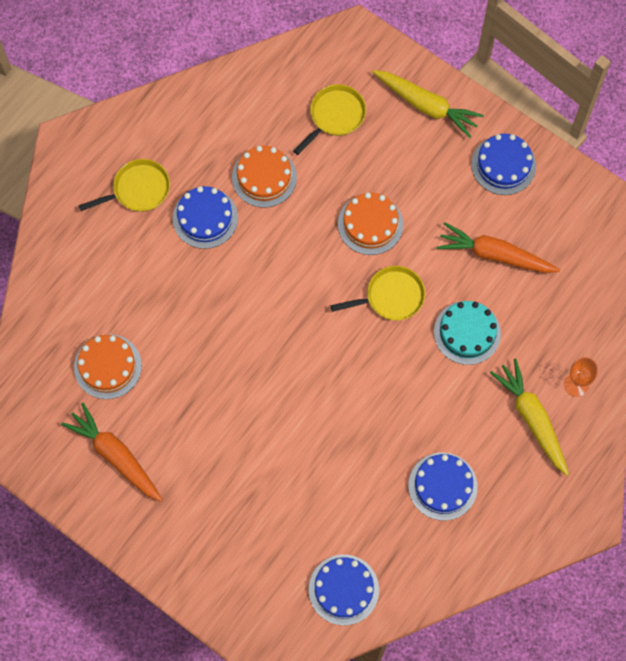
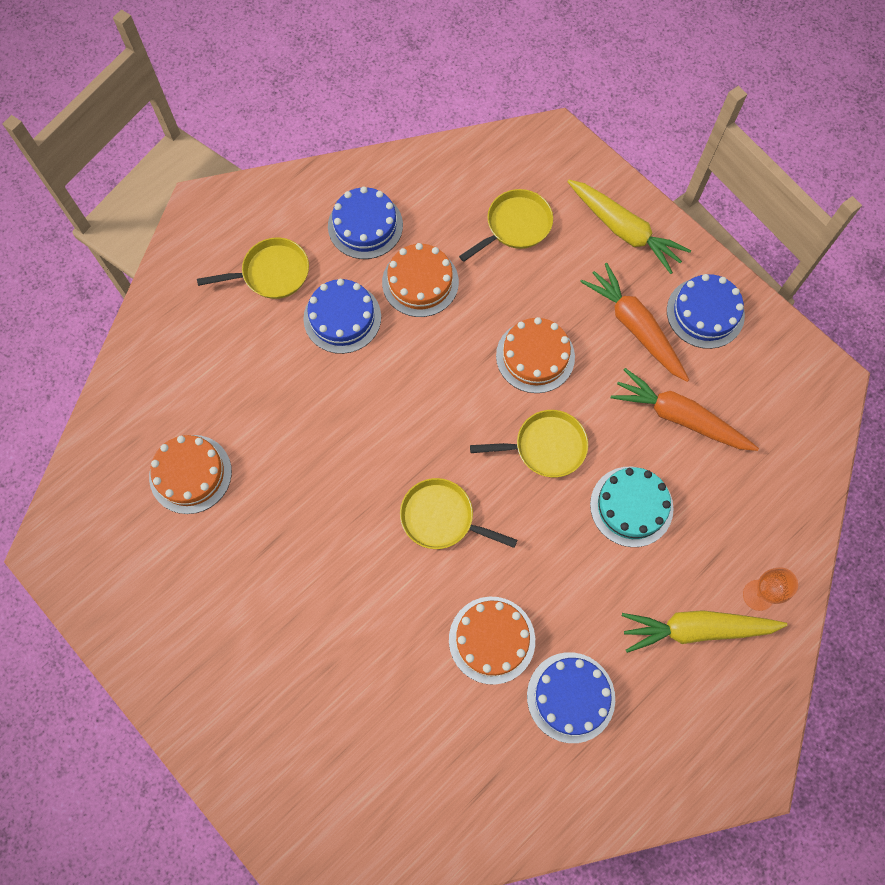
camera: 10 degrees right, 0 degrees up
orange carrot [61,403,163,502] -> orange carrot moved to [580,263,689,382]
blue cake [309,555,379,625] -> blue cake moved to [328,186,403,259]
yellow carrot [490,358,569,476] -> yellow carrot turned 75 degrees counterclockwise [622,610,787,653]
none -> yellow pan [400,478,517,549]
none -> orange cake [449,597,535,685]

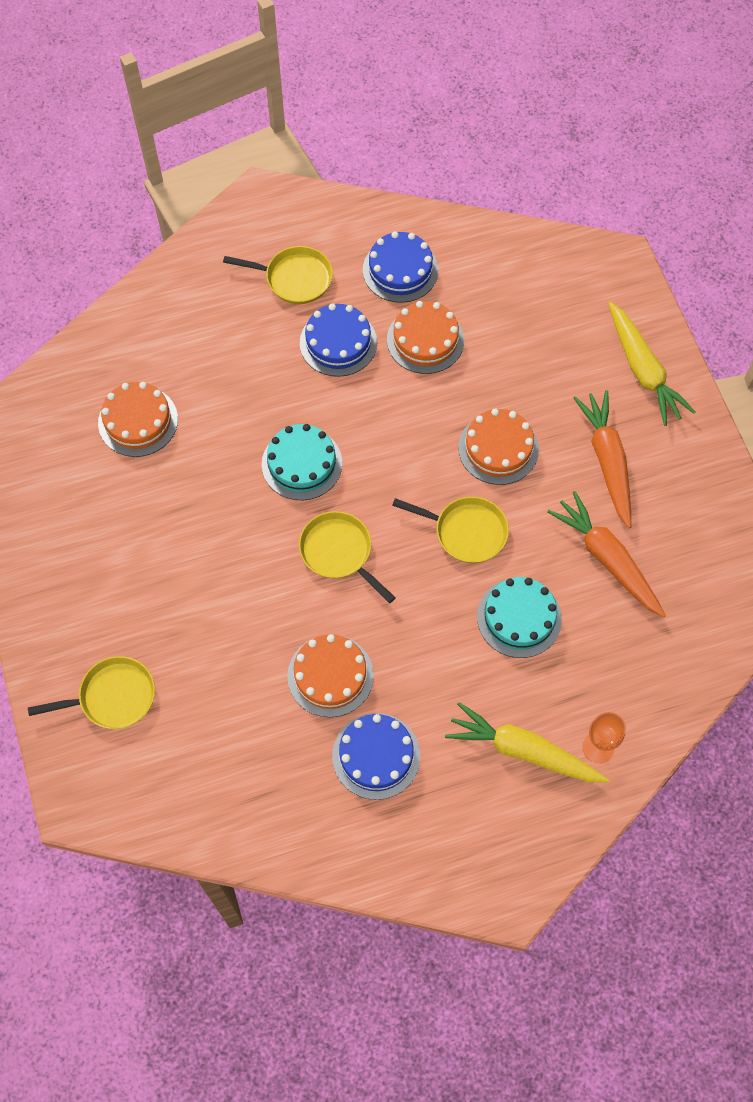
camera: 25 degrees right, 5 degrees down
yellow pan [459,189,553,262] -> yellow pan moved to [28,656,155,729]
blue cake [667,274,745,349] -> none
none -> turquoise cake [262,424,342,500]

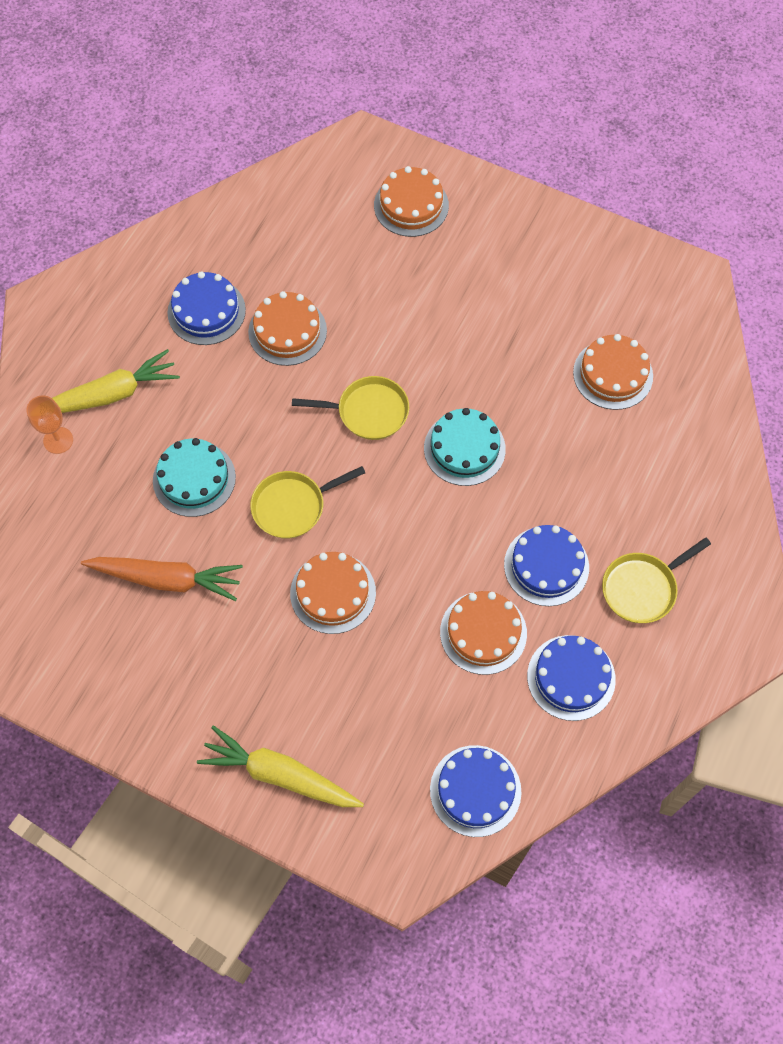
camera: 135 degrees right, 0 degrees up
yellow pan [28,656,155,729] -> orange cake [374,166,449,237]
orange carrot [573,390,631,528] -> none
none -> blue cake [430,745,521,837]

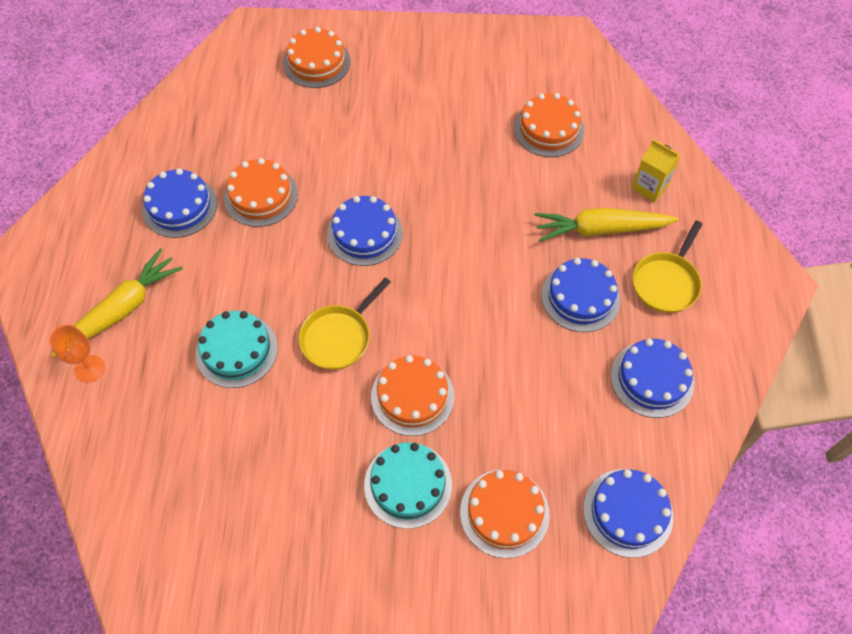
camera: 25 degrees left, 5 degrees down
orange carrot [81,557,243,601] -> none
yellow carrot [197,726,364,807] -> yellow carrot moved to [535,208,679,242]
yellow pan [292,376,409,440] -> blue cake [327,196,403,266]
turquoise cake [424,408,506,486] -> turquoise cake moved to [364,442,452,529]
orange cake [440,591,527,675] -> orange cake moved to [460,470,550,558]
none -> yellow carton [632,139,681,202]

